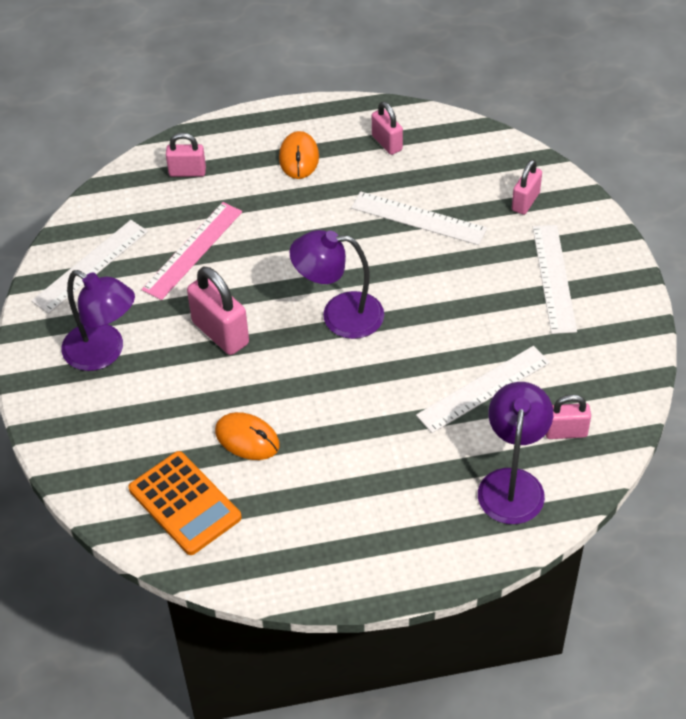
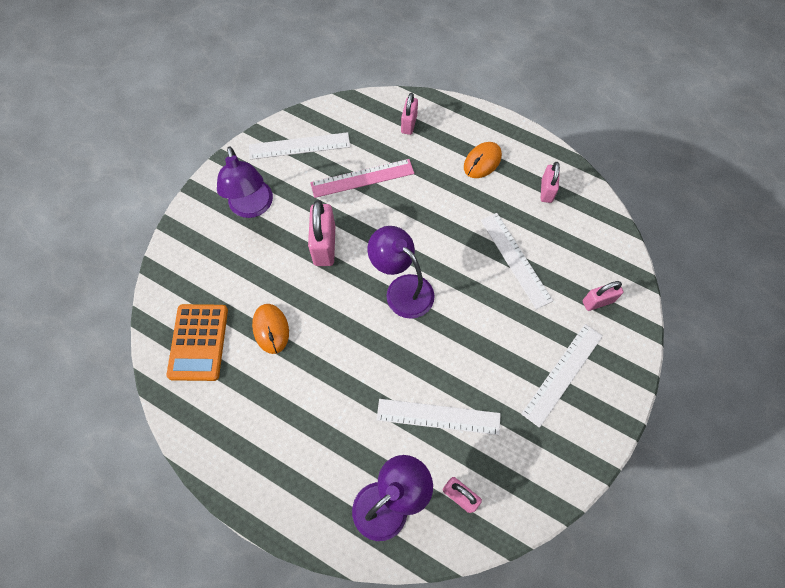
camera: 40 degrees right, 15 degrees up
pink padlock [166,133,206,177] -> pink padlock turned 60 degrees clockwise [401,93,418,135]

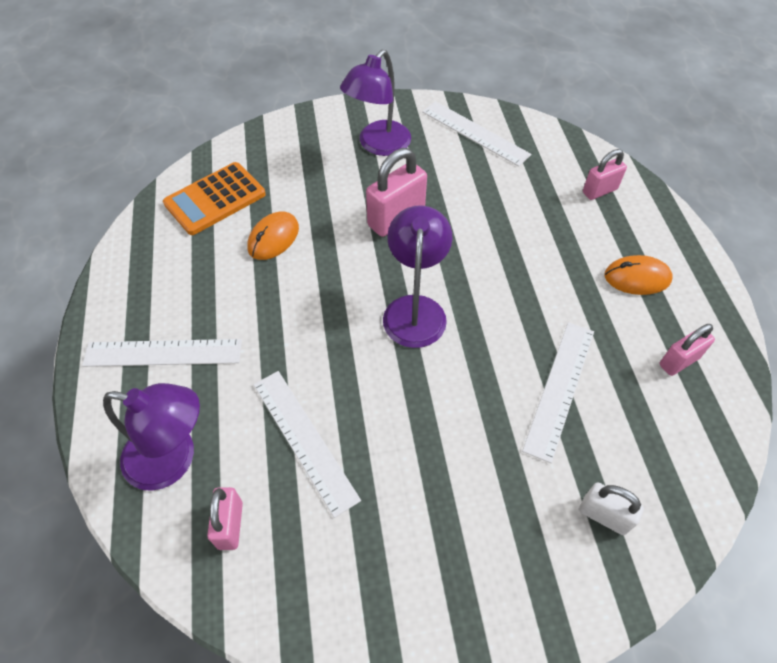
camera: 50 degrees right, 10 degrees down
pink ruler [310,159,414,198] -> none
white ruler [521,324,603,428] -> white ruler moved to [82,339,242,367]
pink padlock [583,281,624,311] -> white padlock [579,482,644,535]

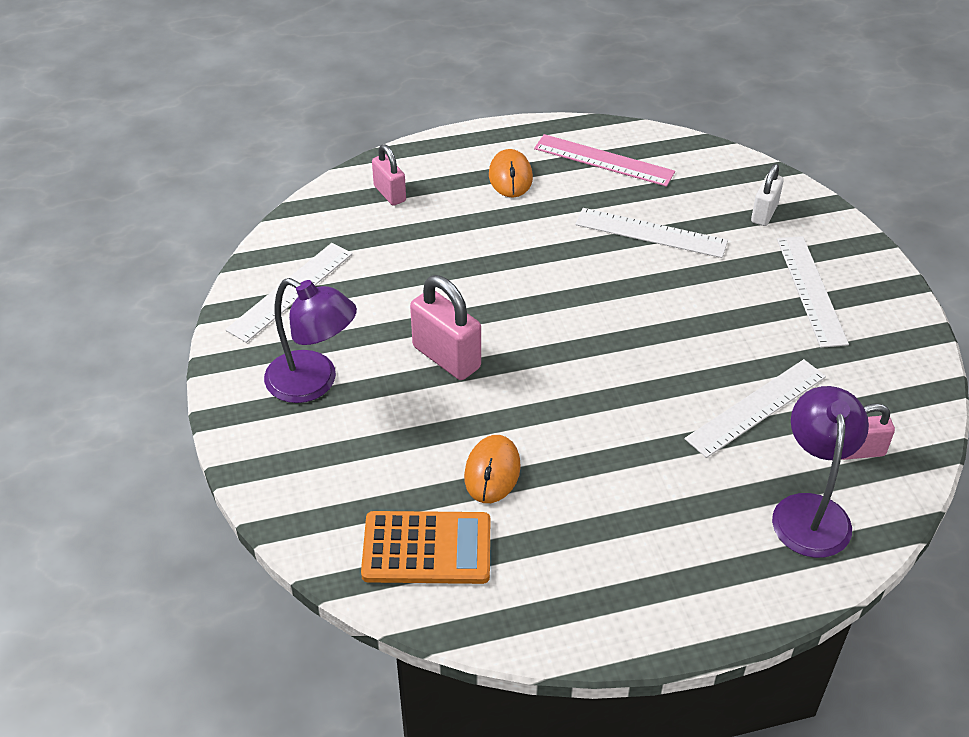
camera: 95 degrees left, 10 degrees down
white ruler [82,339,242,367] -> white ruler moved to [777,236,849,348]
orange calculator [163,162,266,235] -> orange calculator turned 45 degrees counterclockwise [361,511,490,584]
orange mouse [247,212,299,260] -> orange mouse turned 75 degrees clockwise [464,435,521,503]
purple lamp [383,205,453,348] -> none
pink padlock [659,324,715,376] -> pink ruler [534,134,675,187]

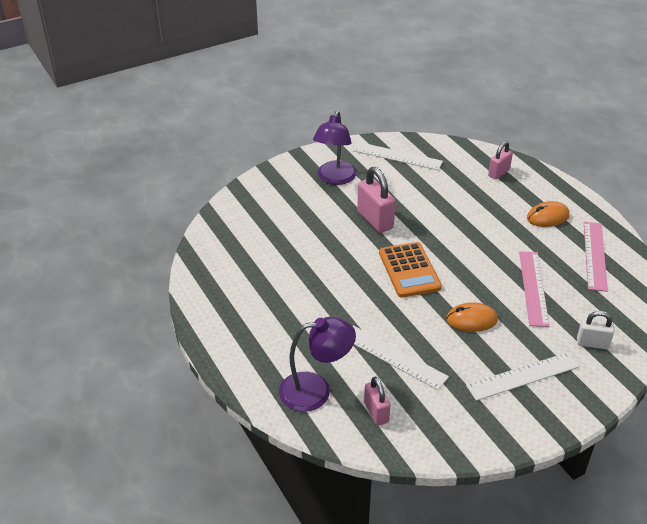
camera: 75 degrees right, 5 degrees down
orange calculator [361,511,490,584] -> orange calculator moved to [379,242,442,298]
pink padlock [410,275,481,380] -> pink padlock turned 60 degrees counterclockwise [357,167,396,233]
orange mouse [464,435,521,503] -> orange mouse moved to [446,302,498,332]
white ruler [575,208,728,258] -> pink ruler [519,252,550,327]

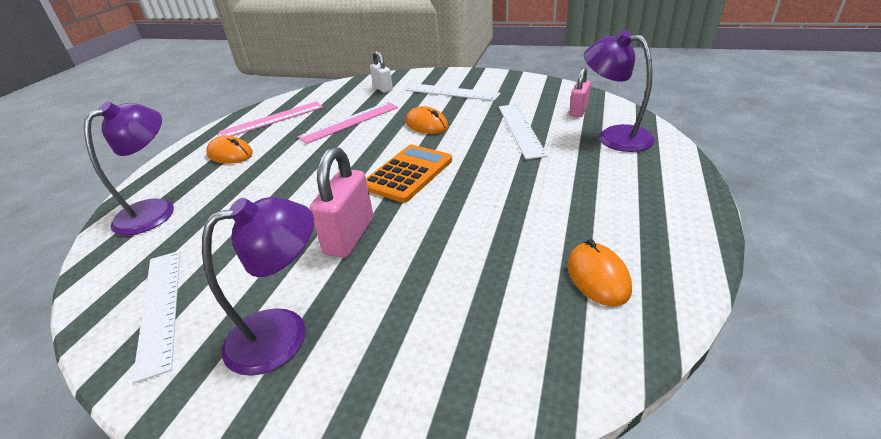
camera: 130 degrees left, 5 degrees down
pink padlock [488,141,513,180] -> purple lamp [84,101,174,235]
none -> orange mouse [567,239,632,306]

